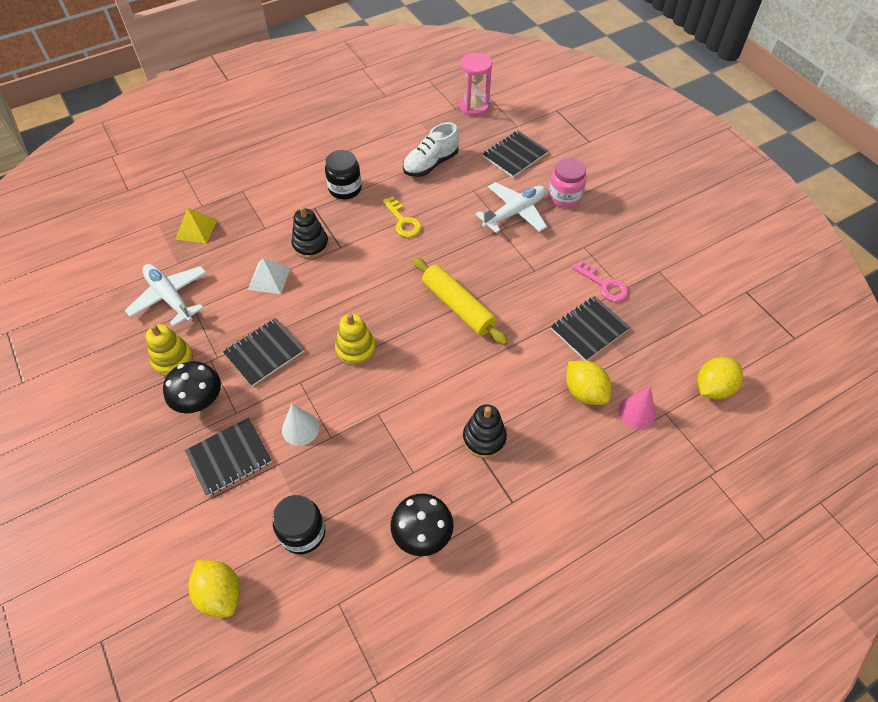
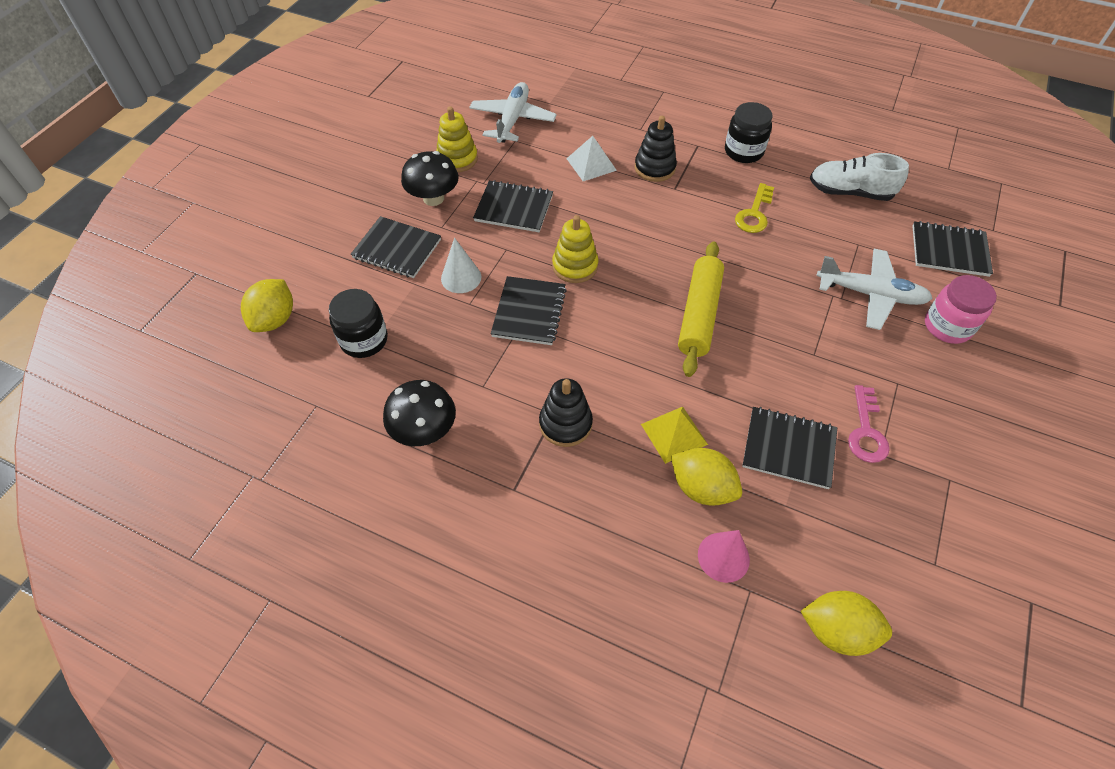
camera: 55 degrees right, 0 degrees up
yellow pyramid [175,208,217,244] -> yellow pyramid moved to [641,407,708,464]
pink hourglass [460,53,492,116] -> none
yellow lemon [566,361,611,405] -> yellow lemon turned 75 degrees counterclockwise [671,448,742,506]
none -> black notebook [491,276,567,345]

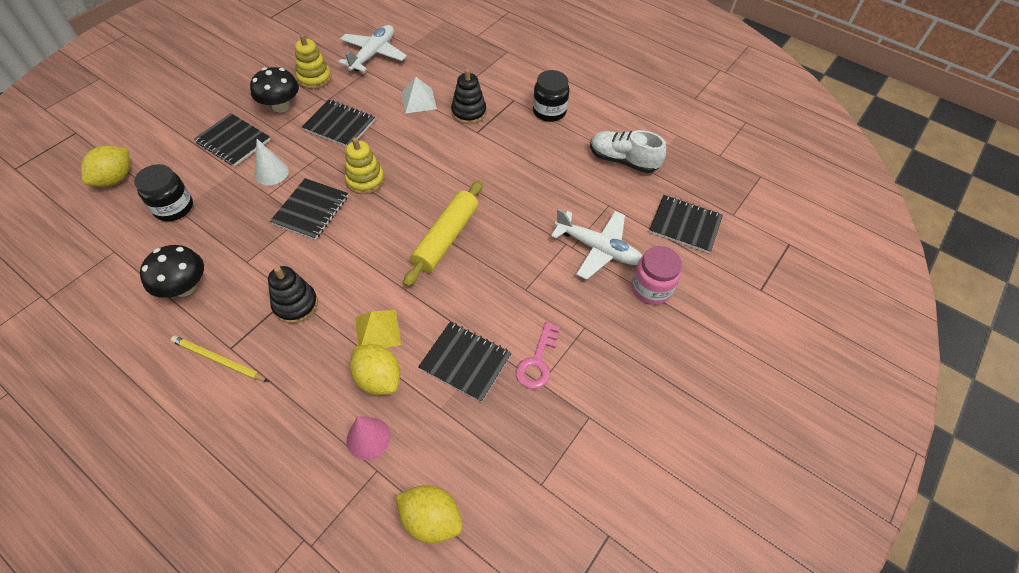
camera: 10 degrees right, 0 degrees up
yellow key [735,183,774,233] -> none
none -> yellow pencil [171,336,269,382]

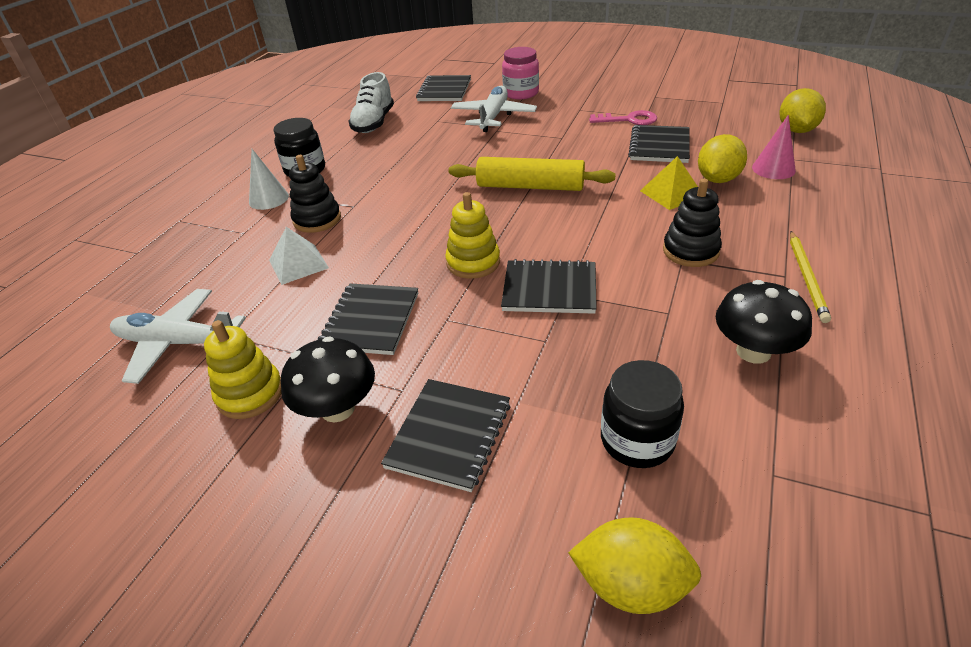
camera: 100 degrees left, 15 degrees down
white cone [255,139,289,185] -> white cone moved to [249,149,289,210]

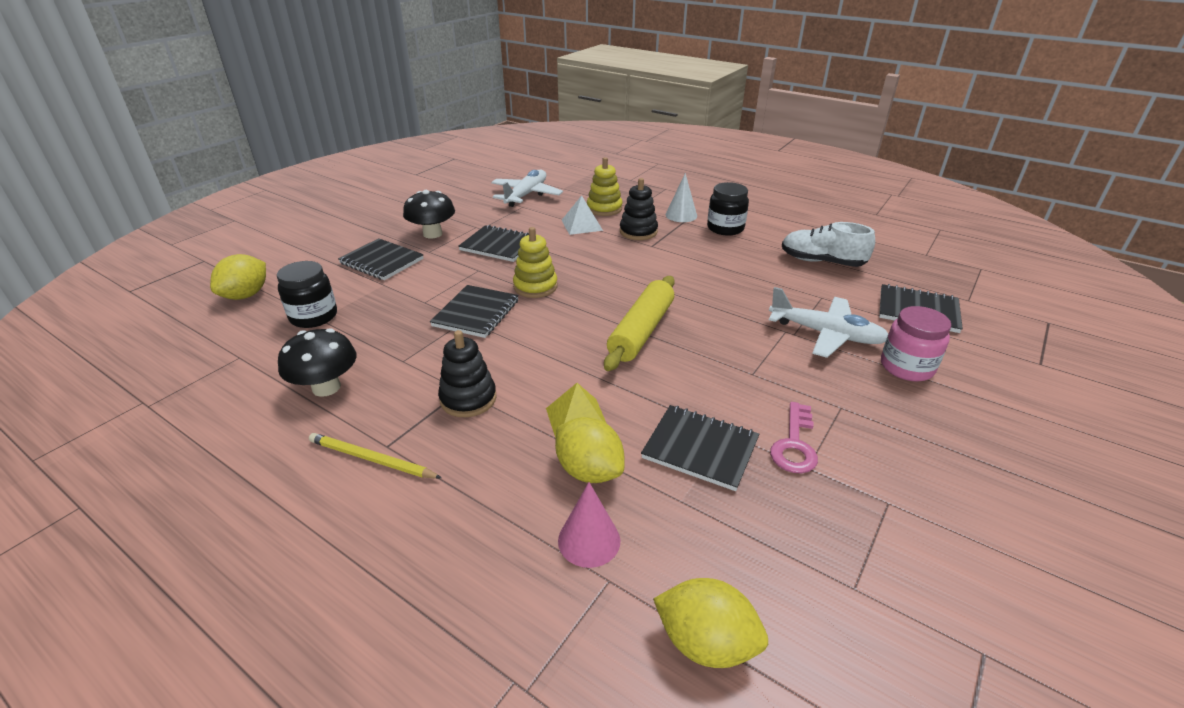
camera: 100 degrees right, 5 degrees down
yellow stacking toy [204,320,281,419] -> yellow stacking toy moved to [587,157,622,216]

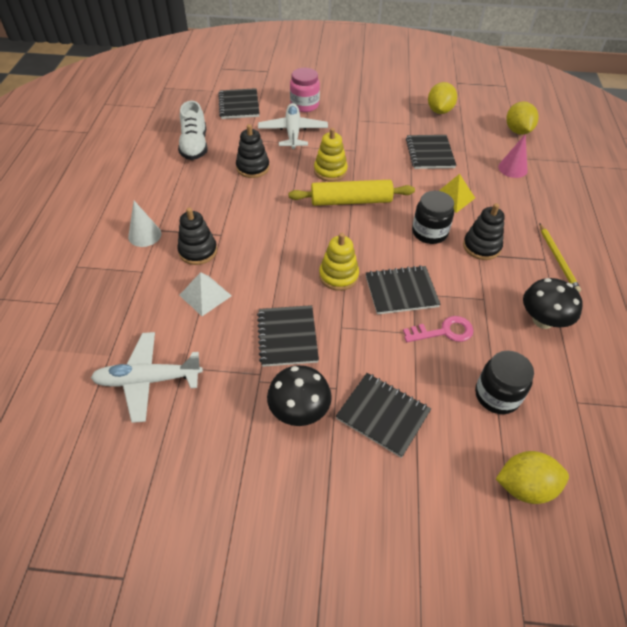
camera: 120 degrees left, 15 degrees up
black notebook [338,238,424,280] -> black notebook turned 60 degrees counterclockwise [336,373,431,458]
yellow lemon [555,417,625,483] -> yellow lemon moved to [428,82,457,114]
yellow stacking toy [587,157,622,216] -> yellow stacking toy moved to [314,128,348,182]
black jar [707,182,749,236] -> black jar moved to [412,191,454,244]
pink key [770,402,818,474] -> pink key moved to [403,316,473,342]
none -> black stacking toy [236,124,270,178]

